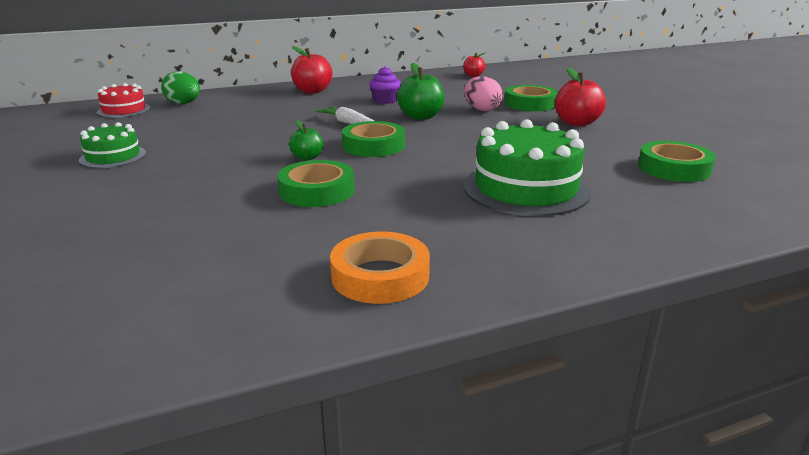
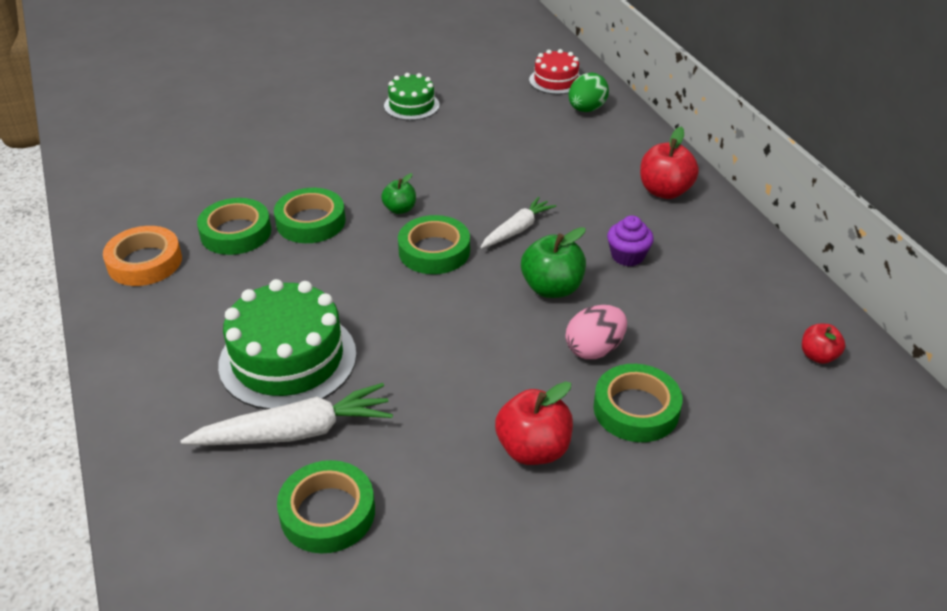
camera: 90 degrees right, 15 degrees up
none -> white carrot [180,383,393,445]
none -> green tape [197,198,271,255]

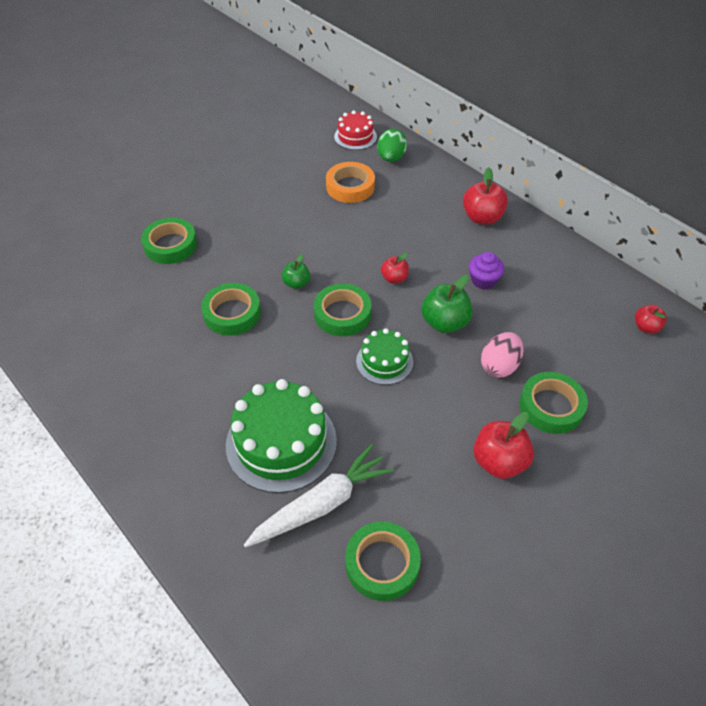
camera: 20 degrees left, 10 degrees up
orange tape [103,226,182,286] -> orange tape moved to [326,162,375,203]
green tape [197,198,271,255] -> green tape moved to [141,218,197,264]
green cake [384,73,440,120] -> green cake moved to [356,328,413,385]
white carrot [480,197,556,248] -> red apple [381,253,409,284]

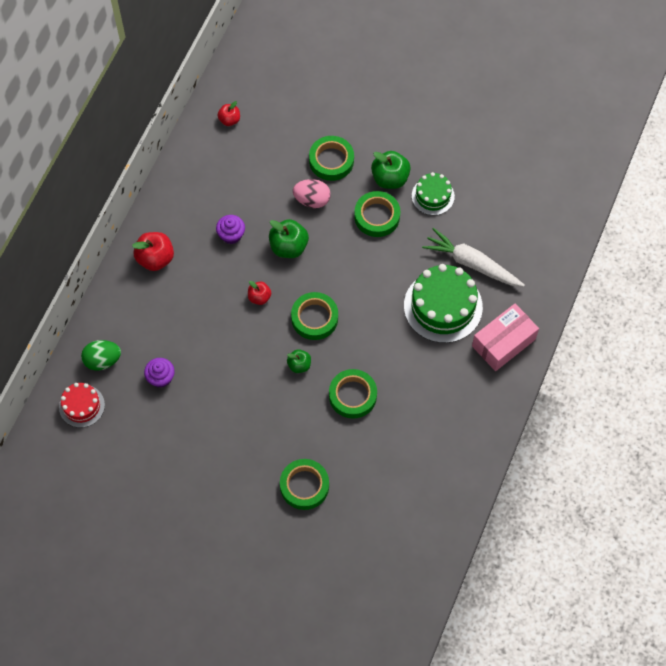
camera: 115 degrees left, 15 degrees up
orange tape [326,162,375,203] -> purple cupcake [144,358,175,388]
green tape [345,521,421,601] -> green tape moved to [354,191,400,237]
green cake [356,328,413,385] -> green cake moved to [412,172,455,215]
red apple [473,412,534,479] -> green apple [371,151,411,189]
none -> pink box [472,304,539,371]

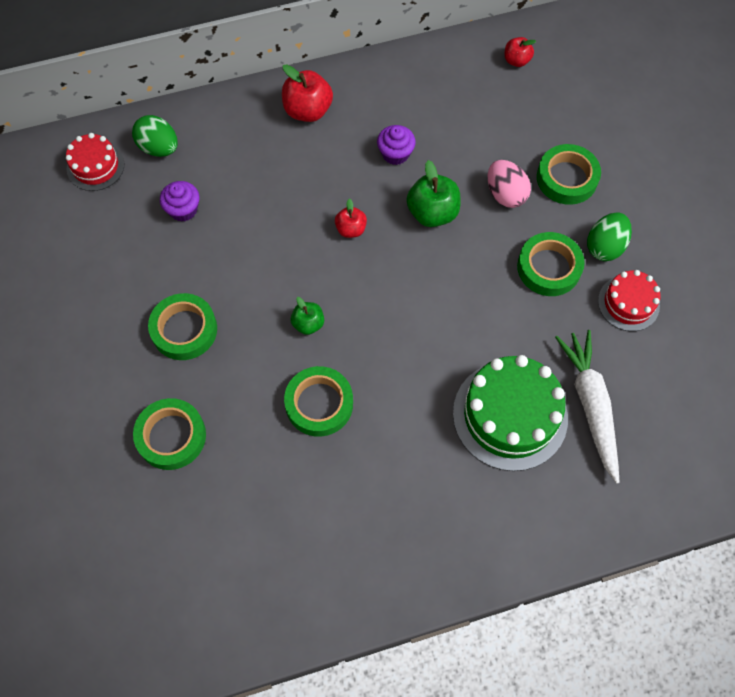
camera: 50 degrees right, 0 degrees up
green tape [291,292,338,340] -> green tape moved to [148,293,217,360]
green apple [371,151,411,189] -> green egg [587,212,632,261]
green cake [412,172,455,215] -> red cake [598,270,661,331]
pink box [472,304,539,371] -> none

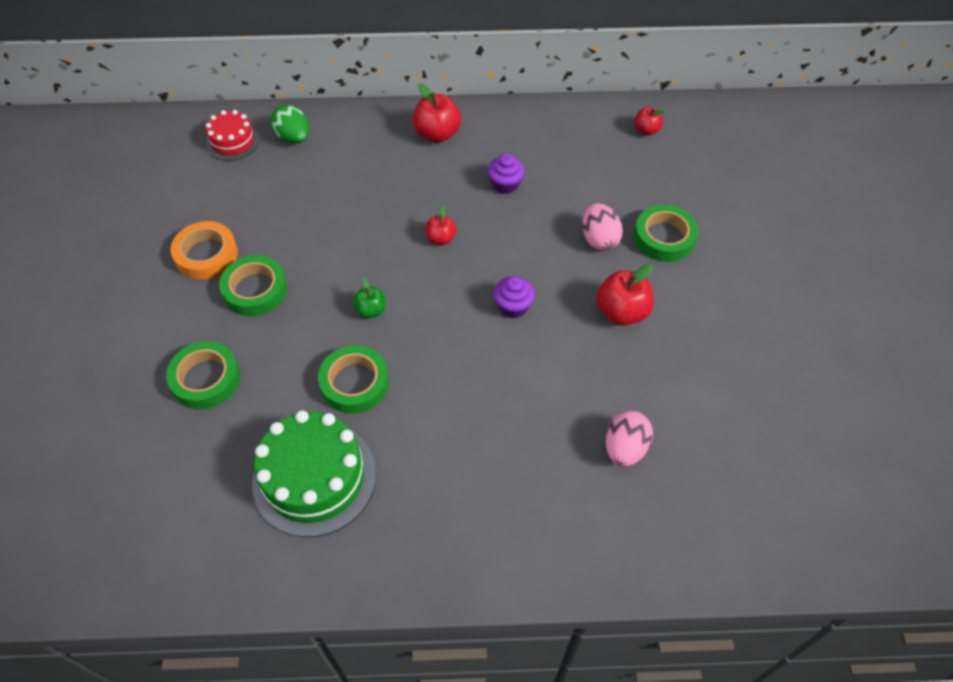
camera: 15 degrees right, 10 degrees down
purple cupcake [160,181,199,222] -> purple cupcake moved to [493,276,535,318]
green apple [406,160,461,227] -> none
green cake [453,355,568,471] -> green cake moved to [252,410,376,537]
green tape [517,232,585,296] -> red apple [596,263,654,326]
white carrot [555,330,620,484] -> pink egg [605,411,653,467]
green egg [587,212,632,261] -> none
red cake [598,270,661,331] -> none
none -> orange tape [171,221,238,280]

